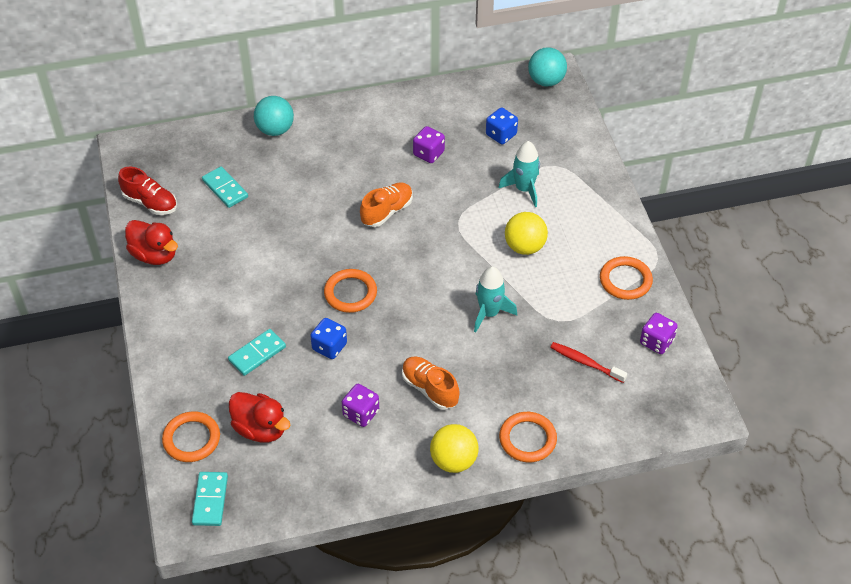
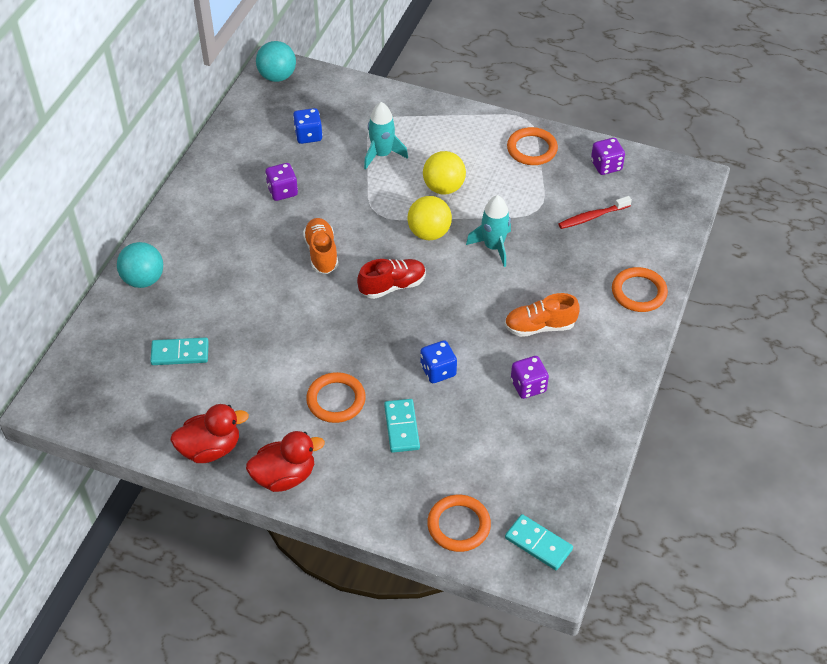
camera: 55 degrees left, 0 degrees up
red shoe [118,167,177,215] -> red shoe moved to [357,259,426,299]
red duck [229,392,290,443] -> red duck moved to [246,431,325,492]
orange ring [324,269,377,313] -> orange ring moved to [306,372,366,423]
yellow ball [430,424,478,473] -> yellow ball moved to [407,196,452,240]

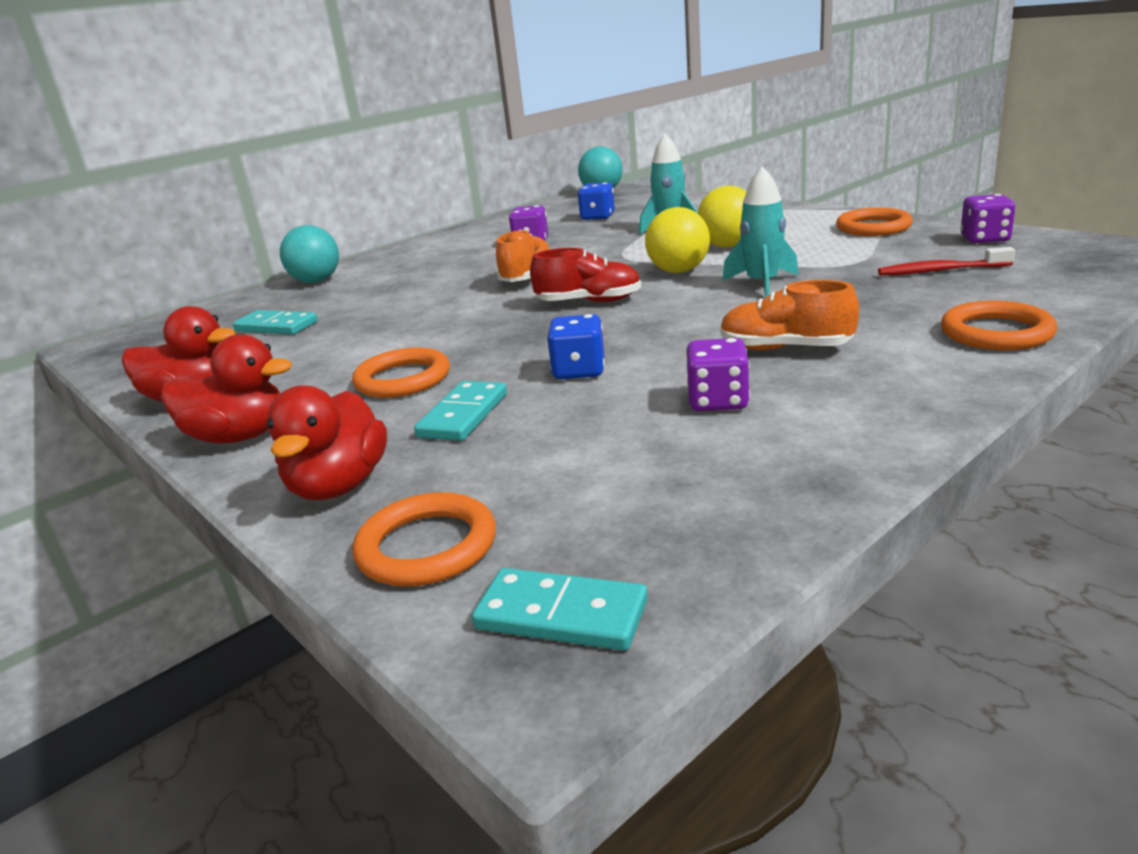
camera: 30 degrees right, 25 degrees down
turquoise domino [505,514,573,570] -> turquoise domino turned 45 degrees counterclockwise [472,568,648,651]
none -> red duck [267,385,387,500]

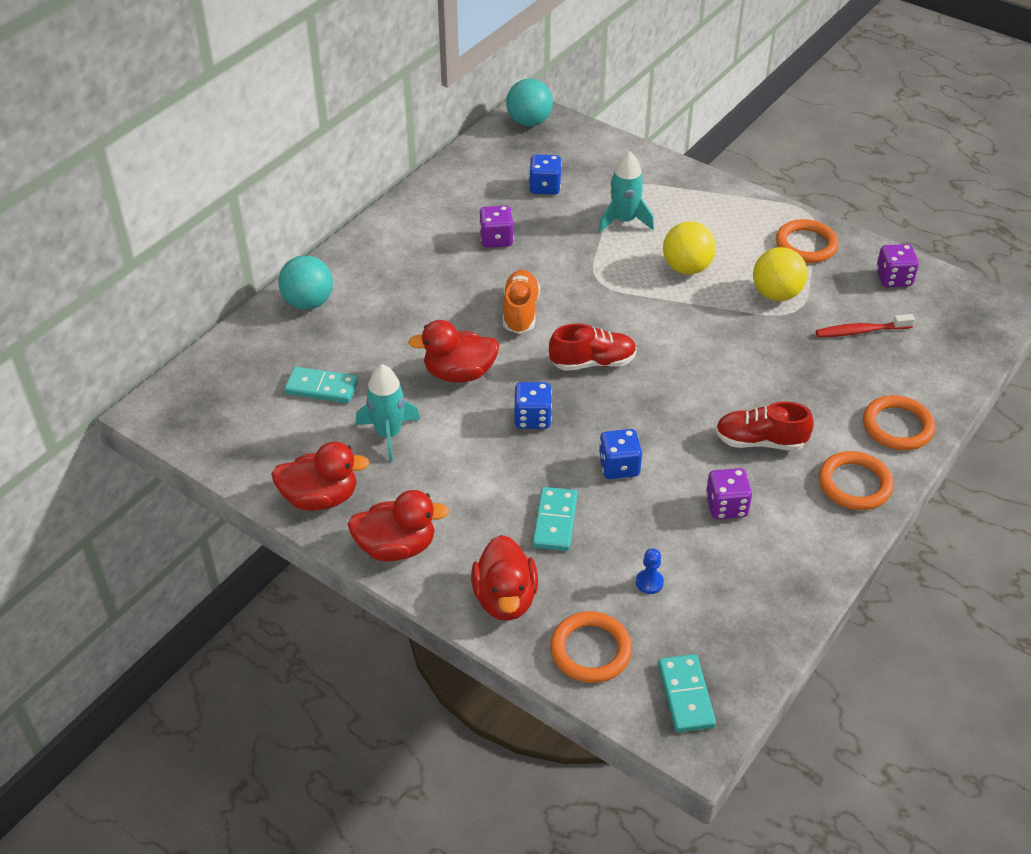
camera: 15 degrees left, 20 degrees up
orange ring [352,347,450,398] -> orange ring moved to [819,451,894,510]
turquoise domino [472,568,648,651] -> turquoise domino turned 75 degrees clockwise [658,654,716,732]
yellow ball [645,207,710,273] -> yellow ball moved to [753,247,808,301]
orange shoe [720,280,859,350] -> red shoe [715,402,814,451]
turquoise rocket [722,166,798,297] -> turquoise rocket moved to [356,364,420,462]
none -> red duck [408,320,499,383]
none -> blue dice [514,382,552,429]
none -> blue pawn [636,548,664,594]

